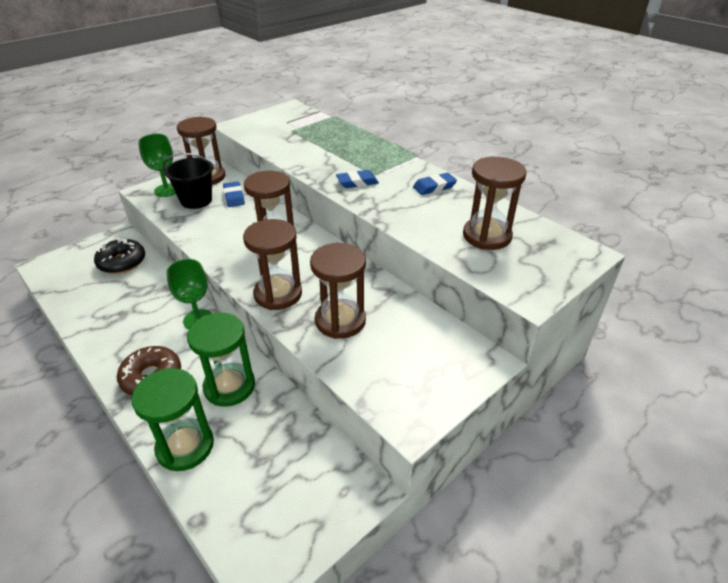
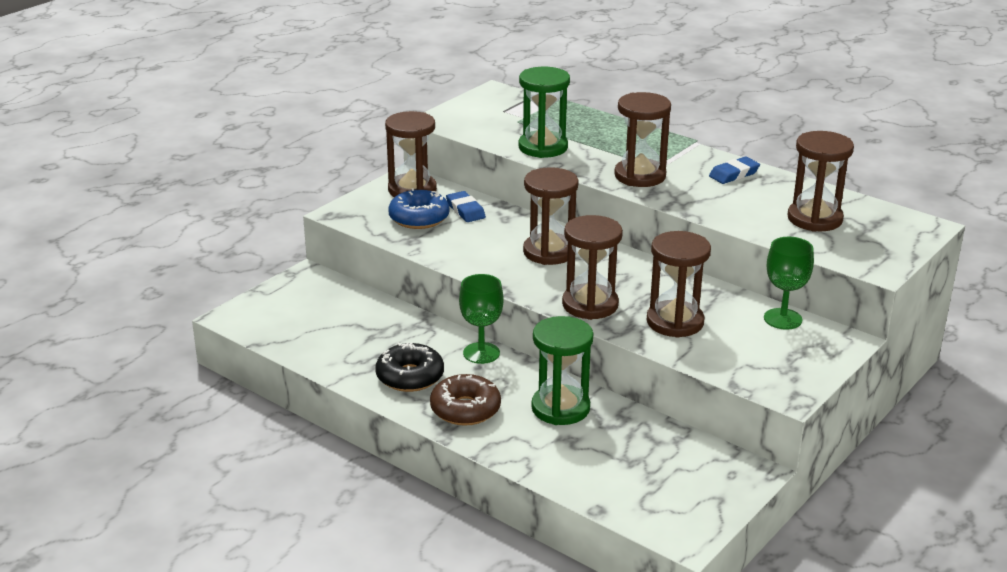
camera: 10 degrees left, 10 degrees down
black donut [94,238,145,274] -> black donut moved to [375,342,444,392]
green hourglass [132,368,214,471] -> green hourglass moved to [519,67,570,158]
green goblet [138,134,176,197] -> green goblet moved to [764,237,814,330]
black bucket [163,153,214,209] -> blue donut [388,188,449,229]
blue eraser [336,170,379,188] -> brown hourglass [614,92,671,187]

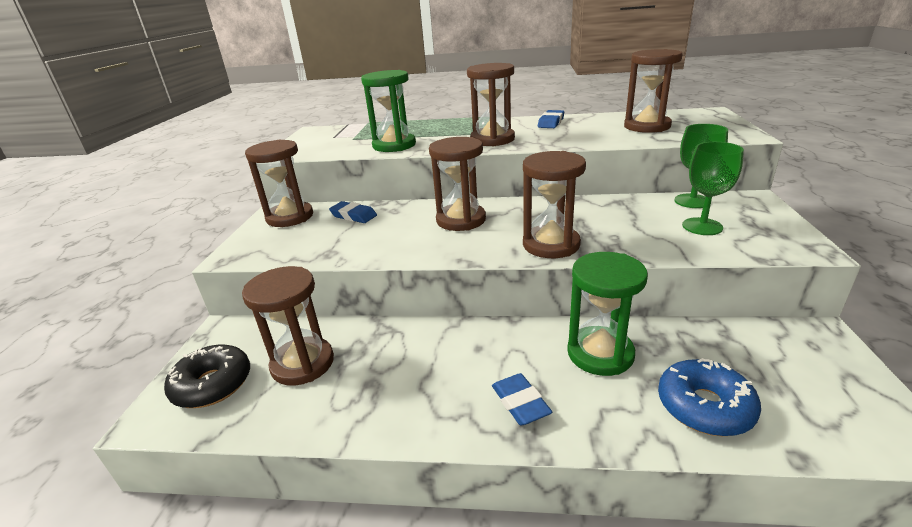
camera: 30 degrees left, 0 degrees up
black donut [375,342,444,392] -> black donut moved to [164,345,250,408]
blue donut [388,188,449,229] -> blue donut moved to [658,358,761,436]
brown donut [430,374,501,426] -> blue eraser [492,373,552,425]
green goblet [459,274,503,364] -> green goblet moved to [682,142,744,235]
brown hourglass [647,231,711,338] -> brown hourglass moved to [242,266,334,386]

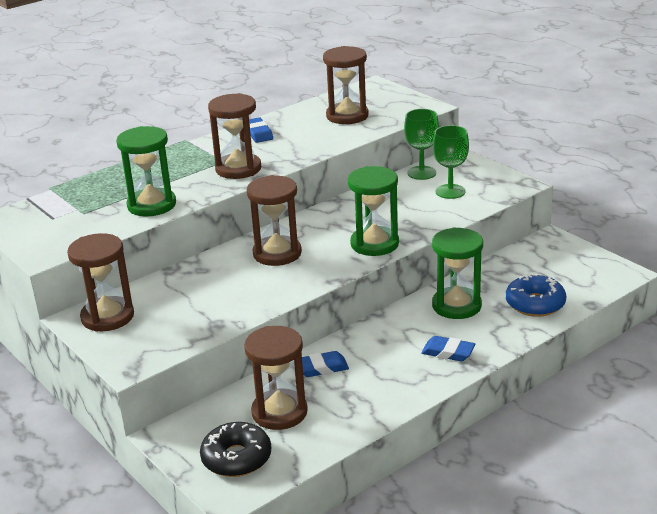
camera: 45 degrees left, 0 degrees up
blue eraser [329,201,377,223] -> blue eraser moved to [302,351,349,377]
brown hourglass [523,151,586,258] -> green hourglass [348,166,399,256]

